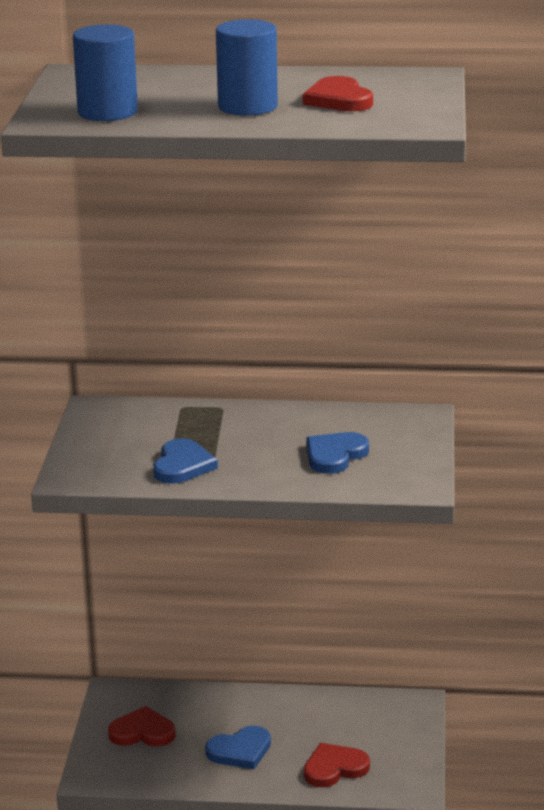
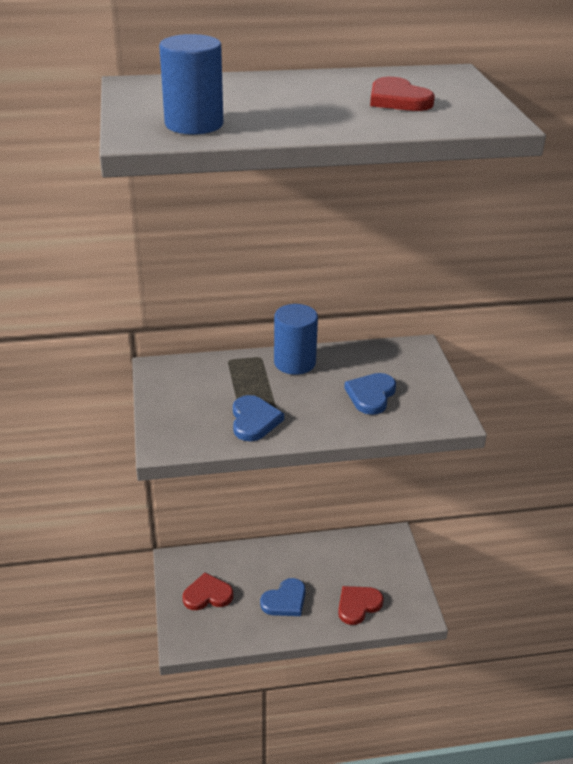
camera: 15 degrees left, 10 degrees up
blue cylinder [216,19,278,116] -> blue cylinder moved to [274,304,318,375]

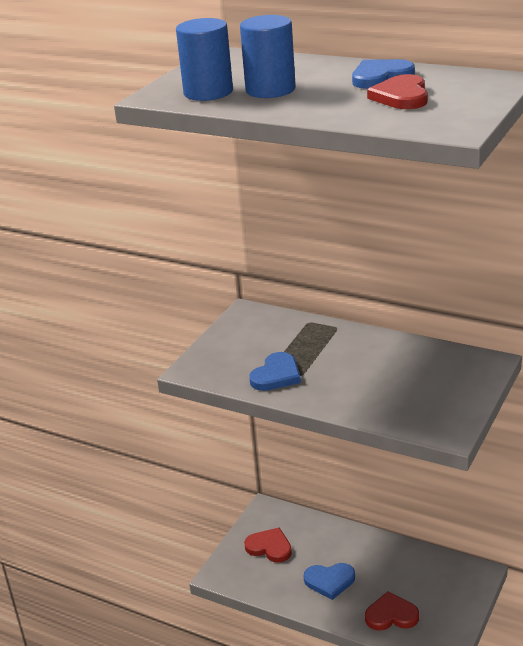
camera: 40 degrees right, 5 degrees down
blue cylinder [274,304,318,375] -> blue cylinder moved to [240,15,296,98]
blue heart [344,373,396,415] -> blue heart moved to [352,59,415,89]

